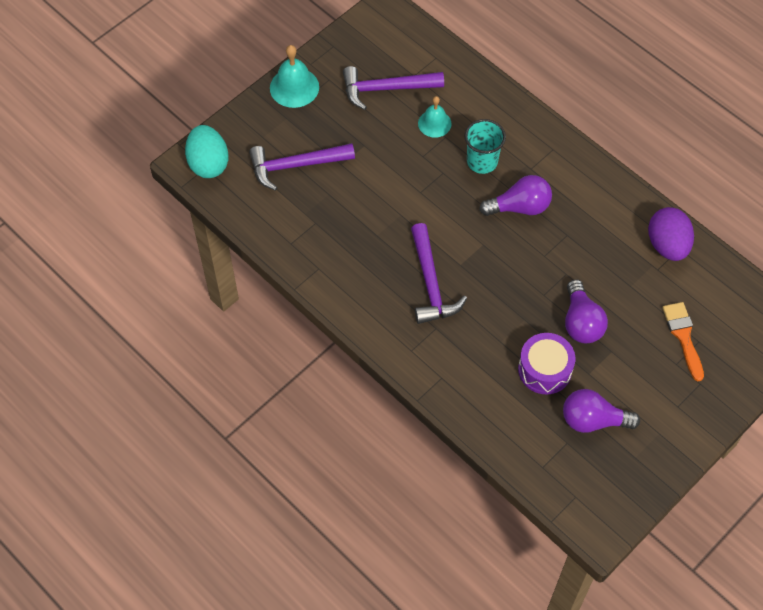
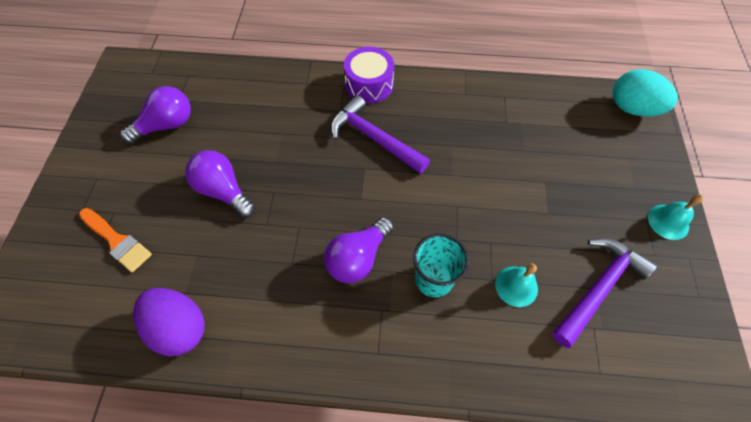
camera: 140 degrees right, 0 degrees up
purple hammer [249,143,355,191] -> none
turquoise bell [270,45,319,108] -> turquoise bell [648,194,704,240], size x0.67
purple drum [518,333,575,394] -> purple drum moved to [344,47,394,103]

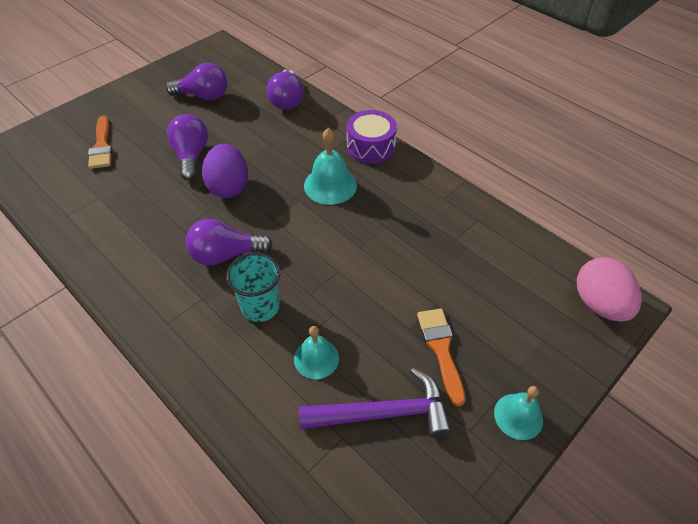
camera: 40 degrees right, 10 degrees down
purple egg [133,288,205,356] -> purple egg moved to [202,144,248,198]
purple hammer [330,95,430,174] -> turquoise bell [304,128,357,205]
turquoise egg [613,69,678,116] -> pink egg [577,257,642,322]
none -> purple light bulb [267,69,304,110]
none -> orange brush [417,308,466,406]

